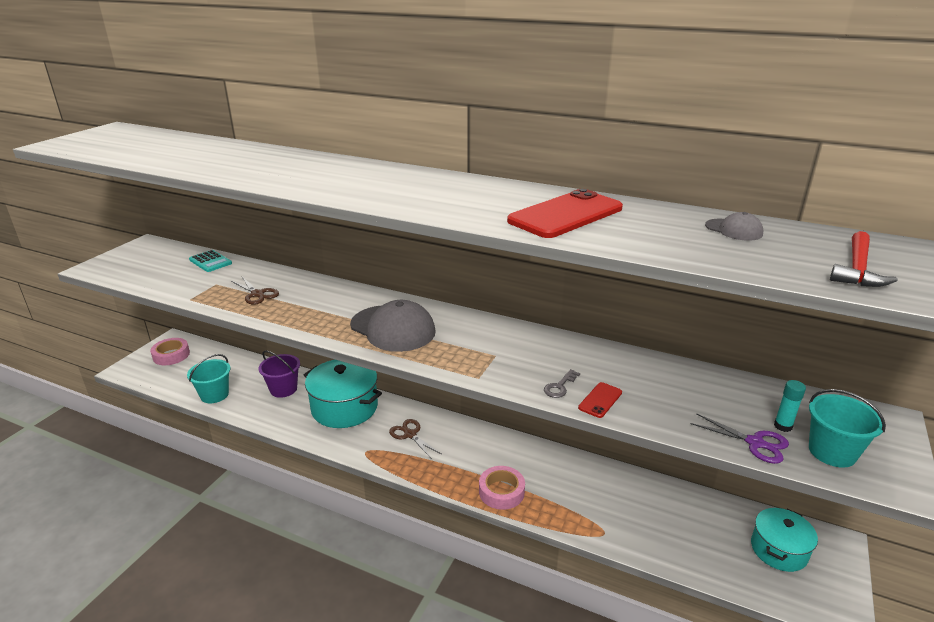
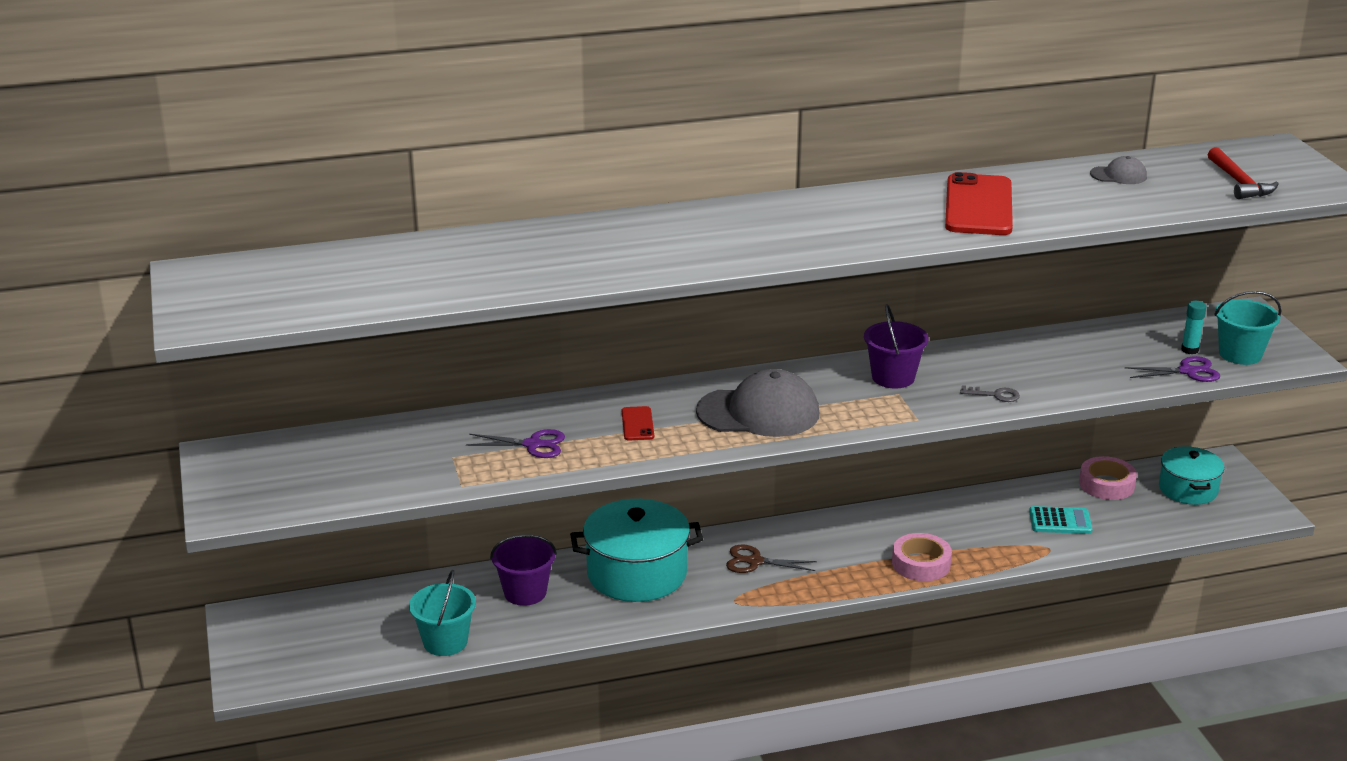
camera: 40 degrees left, 0 degrees up
pink tape [150,338,190,365] -> pink tape moved to [1079,456,1137,500]
turquoise calculator [189,250,232,272] -> turquoise calculator moved to [1029,506,1092,534]
brown scissors [231,277,279,305] -> purple scissors [466,429,565,458]
grey key [544,369,580,398] -> grey key turned 75 degrees counterclockwise [960,385,1020,402]
red phone [578,382,622,418] -> red phone moved to [622,406,654,440]
none -> purple bucket [864,304,929,388]

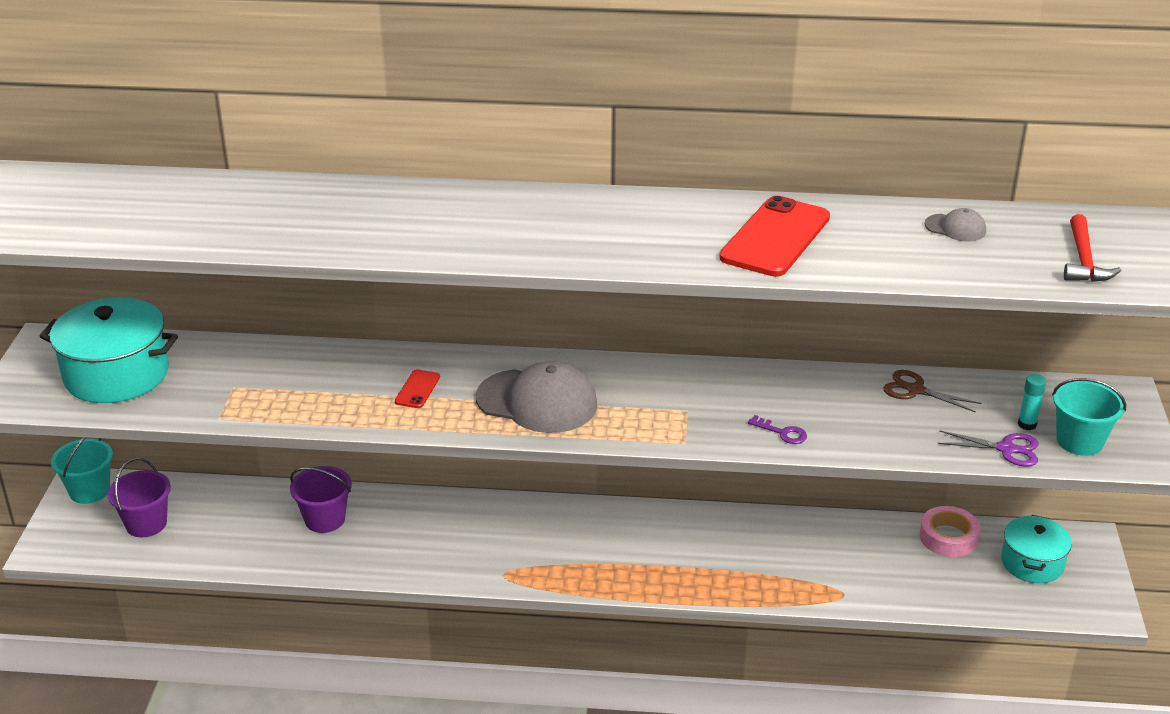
camera: 20 degrees right, 5 degrees up
turquoise bucket [409,570,476,656] -> turquoise bucket moved to [51,437,113,504]
purple scissors [466,429,565,458] -> none
turquoise pot [570,499,703,602] -> turquoise pot moved to [40,297,178,403]
brown scissors [726,545,817,573] -> brown scissors moved to [883,370,981,413]
purple bucket [864,304,929,388] -> purple bucket moved to [108,458,171,537]
pink tape [892,533,952,581] -> none
grey key [960,385,1020,402] -> purple key [748,415,807,444]
turquoise calculator [1029,506,1092,534] -> none

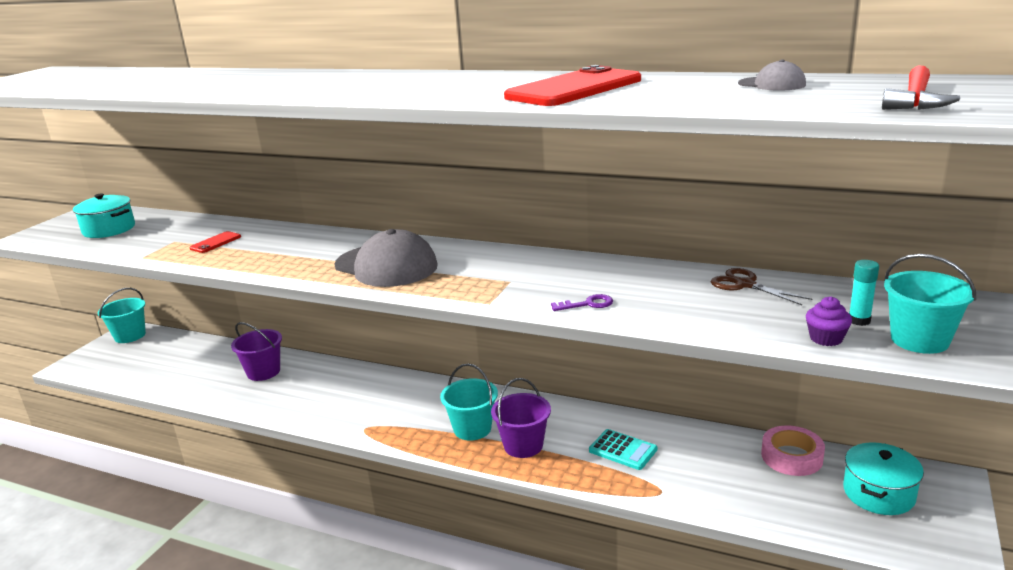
camera: 20 degrees right, 10 degrees down
turquoise pot [40,297,178,403] -> turquoise pot [73,193,135,238], size x0.62
purple bucket [108,458,171,537] -> purple bucket moved to [491,378,551,458]
red phone [395,369,440,408] -> red phone moved to [190,231,241,253]
purple key [748,415,807,444] -> purple key turned 60 degrees counterclockwise [551,294,613,311]
purple scissors [938,430,1039,467] -> purple cupcake [806,297,852,346]
none -> turquoise bucket [440,363,498,441]
none -> turquoise calculator [589,429,657,470]

